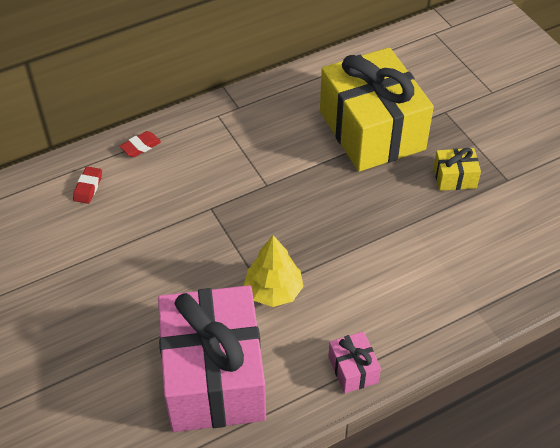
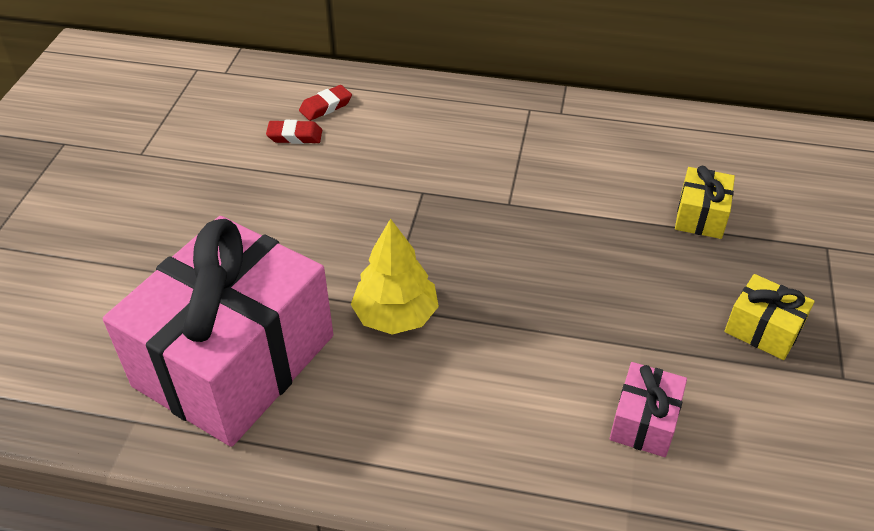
camera: 40 degrees right, 5 degrees down
red eraser [120,131,161,157] -> red eraser moved to [266,120,322,144]
yellow gift [320,47,434,172] -> yellow gift [675,166,735,239], size x0.40
pink gift [328,331,381,393] -> pink gift moved to [610,362,687,457]

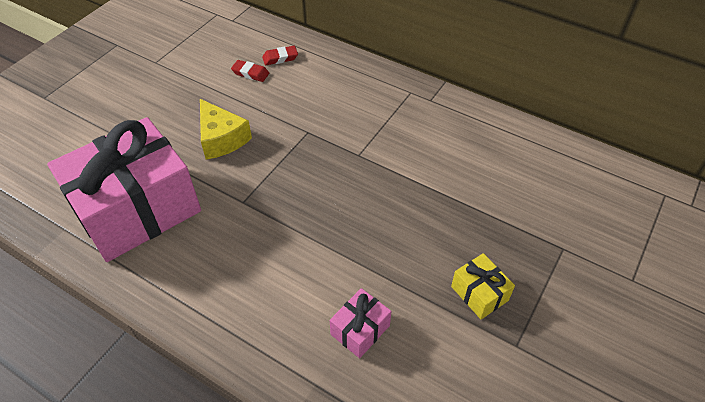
camera: 20 degrees right, 5 degrees up
yellow tree [351,218,439,335] -> none
yellow gift [675,166,735,239] -> none
none -> yellow cheese [200,99,252,159]

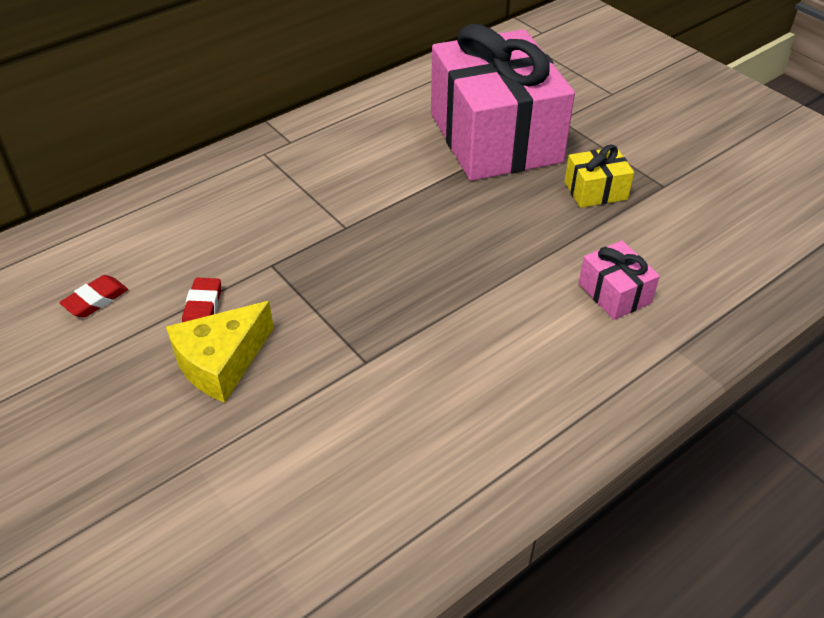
camera: 70 degrees left, 5 degrees down
pink gift [47,117,201,262] -> pink gift moved to [431,24,575,181]
yellow cheese [200,99,252,159] -> yellow cheese turned 150 degrees clockwise [166,301,274,403]
red eraser [262,46,298,65] -> red eraser moved to [182,278,221,322]

